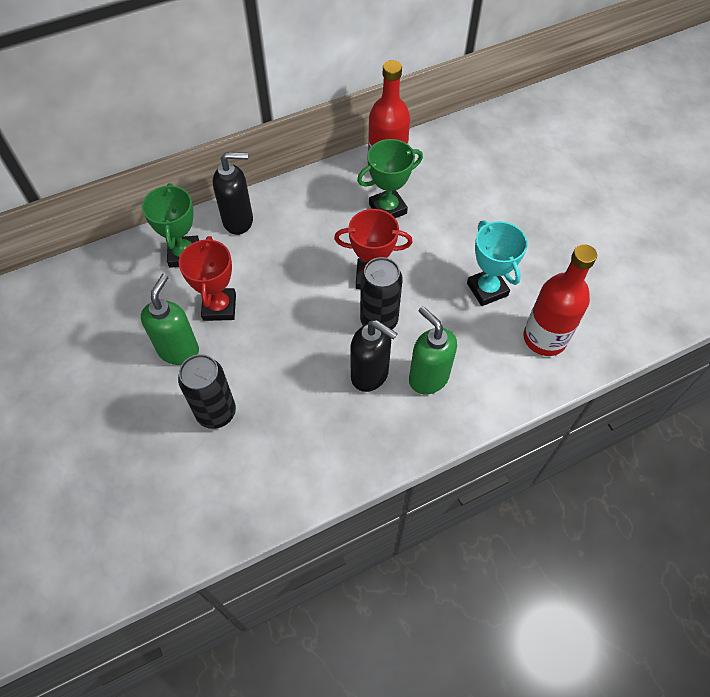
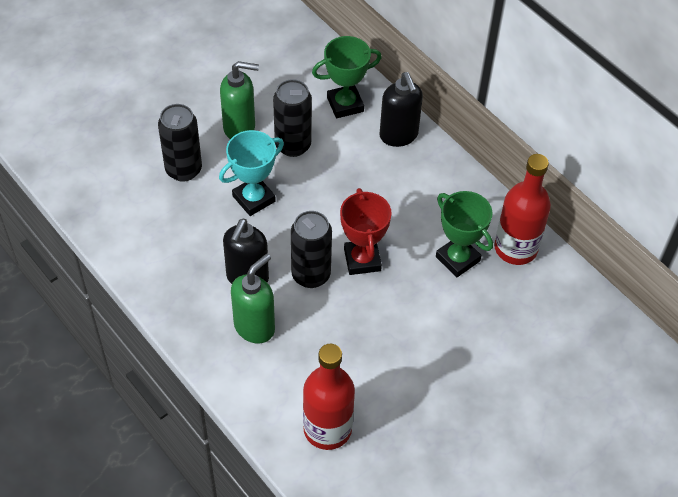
camera: 75 degrees right, 5 degrees down
red trophy [179,236,236,321] -> black can [273,79,312,157]
turquoise trophy [467,220,528,306] -> turquoise trophy moved to [219,130,284,216]

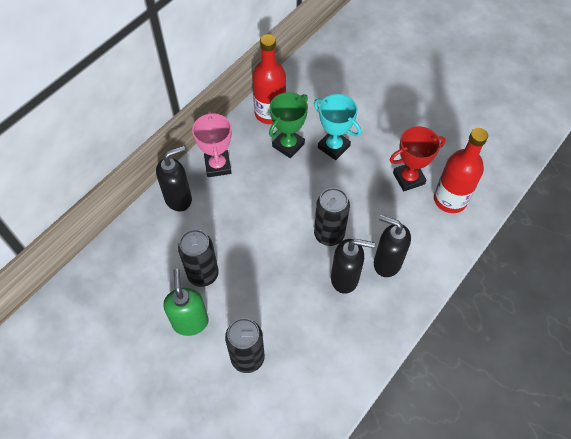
camera: 100 degrees left, 5 degrees up
turquoise trophy [219,130,284,216] -> turquoise trophy moved to [314,94,361,160]
green soap dispenser [231,254,275,343] -> black soap dispenser [374,215,411,277]
green trophy [312,36,382,118] -> none
red trophy [340,188,392,275] -> red trophy moved to [390,126,446,191]
none -> pink trophy [192,111,232,177]

